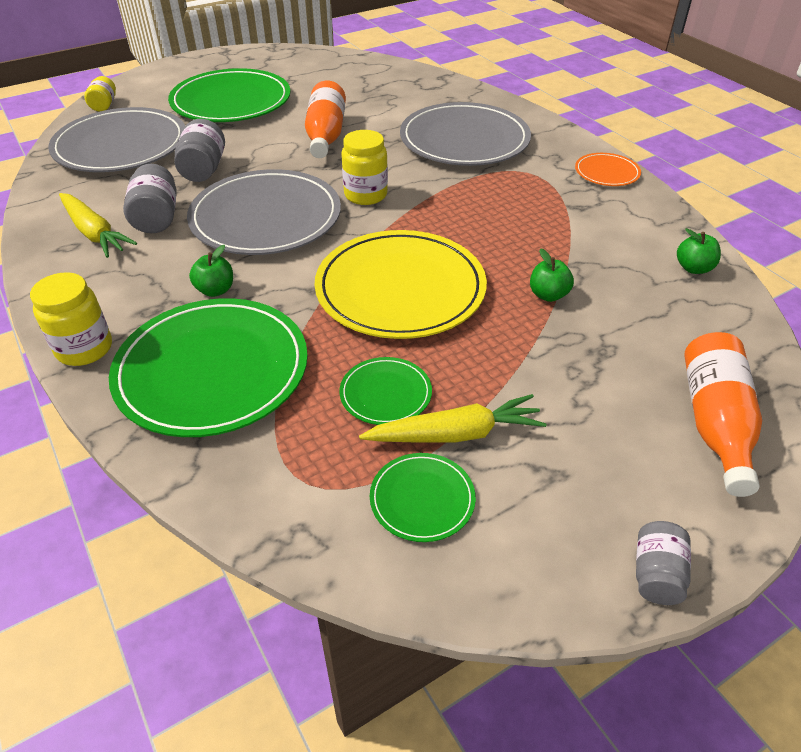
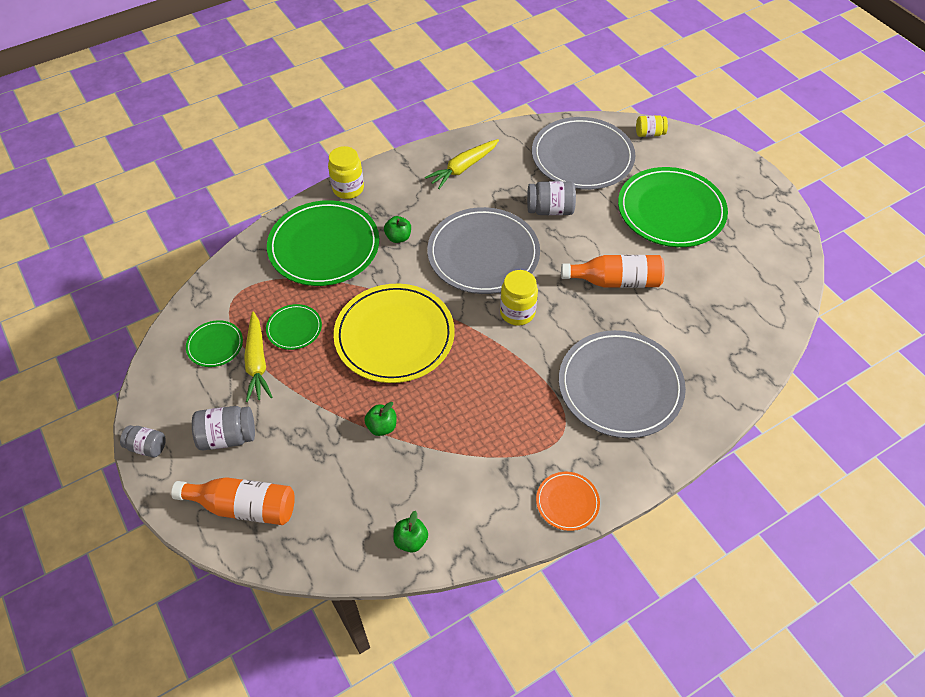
camera: 90 degrees right, 10 degrees up
grey jar [123,164,177,233] -> grey jar moved to [192,406,255,450]

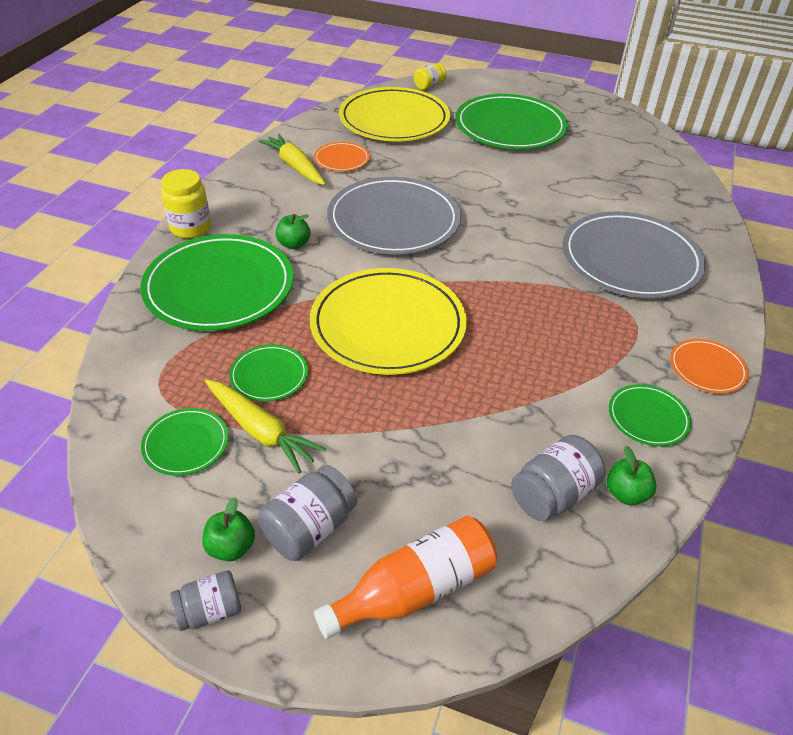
camera: 40 degrees left, 10 degrees down
green apple [364,402,397,436] -> green apple moved to [202,497,255,561]
yellow carrot [425,139,499,189] -> yellow carrot turned 135 degrees clockwise [259,134,325,185]
yellow jar [500,270,538,326] -> none
grey jar [527,181,576,215] -> grey jar moved to [511,435,606,521]
grey plate [532,117,635,190] -> yellow plate [339,87,450,142]
orange bottle [561,255,665,288] -> none
none -> orange plate [314,142,370,171]
none -> green plate [609,384,691,446]

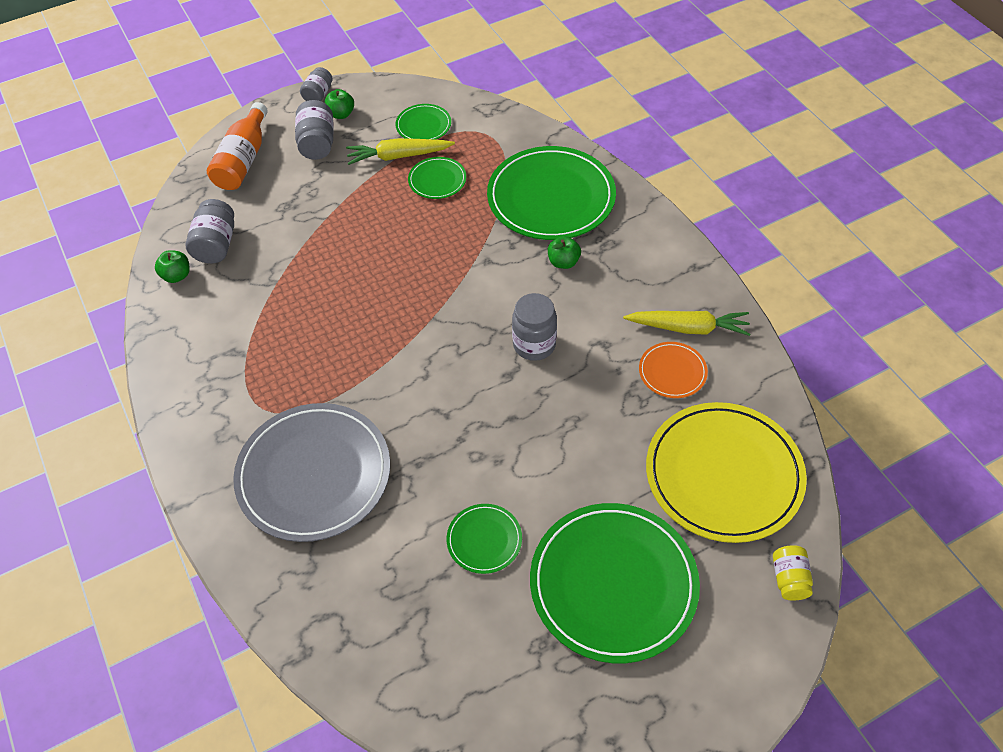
camera: 135 degrees right, 10 degrees up
yellow jar [161,169,211,239] -> none
yellow plate [310,268,467,375] -> none
grey plate [327,177,461,255] -> grey jar [512,293,557,361]
green plate [609,384,691,446] -> green plate moved to [447,504,522,574]
orange plate [670,339,749,393] -> none

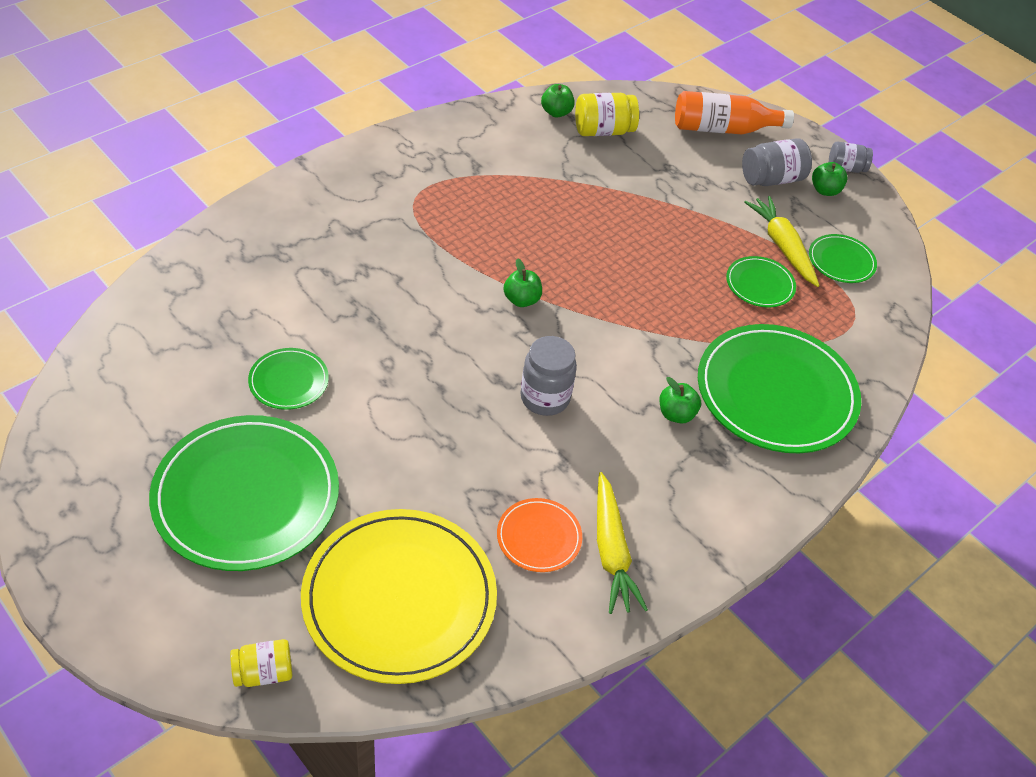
camera: 70 degrees right, 5 degrees down
grey jar [185,199,234,264] -> yellow jar [575,93,639,136]
grey plate [233,403,390,542] -> none
none -> green apple [503,258,542,307]

